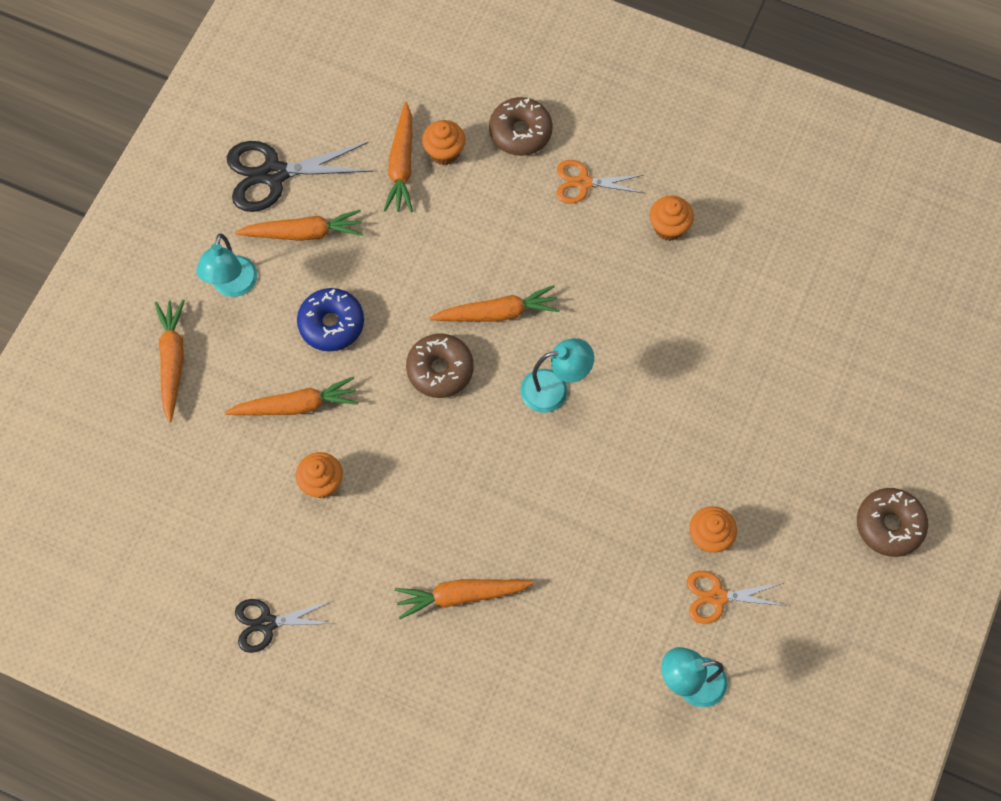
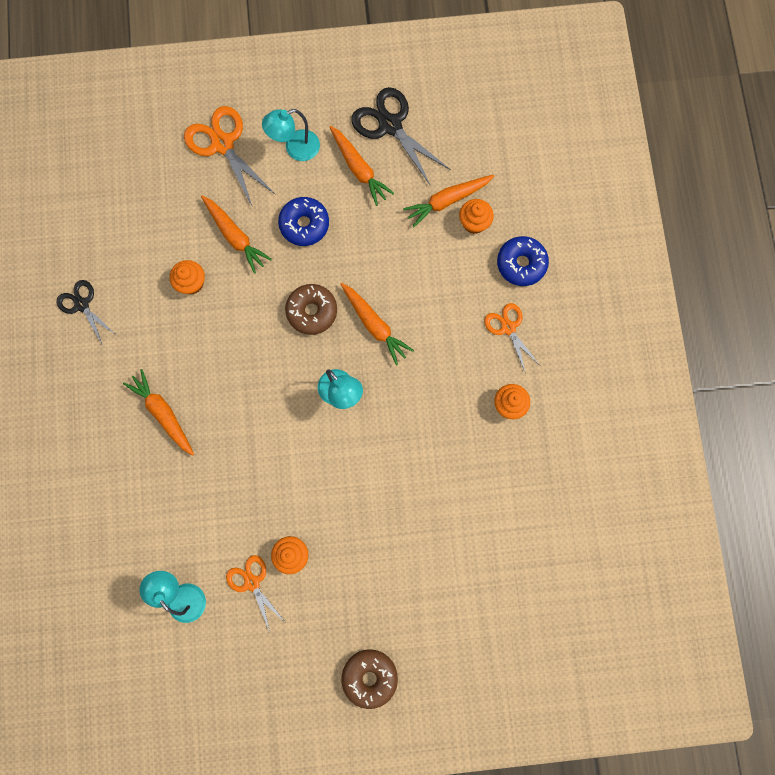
camera: 60 degrees right, 10 degrees up
orange carrot [155,300,185,422] -> orange scissors [184,106,276,206]
brown donut [489,97,553,156] -> blue donut [497,236,549,286]

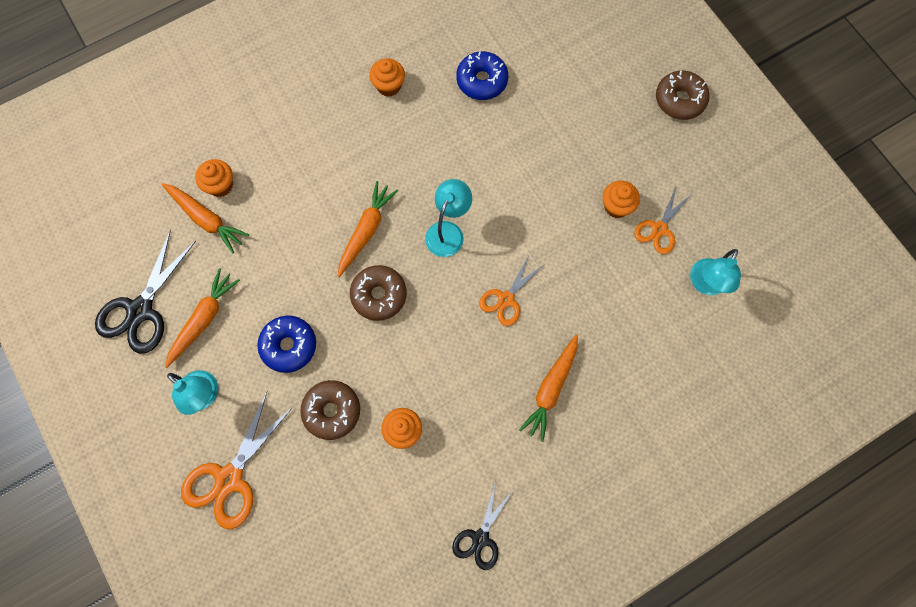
camera: 115 degrees left, 5 degrees down
orange carrot [201,195,272,274] -> brown donut [300,380,360,440]
orange scissors [484,303,539,374] -> orange scissors moved to [479,256,543,326]
blue donut [497,236,549,286] -> blue donut moved to [456,51,508,100]

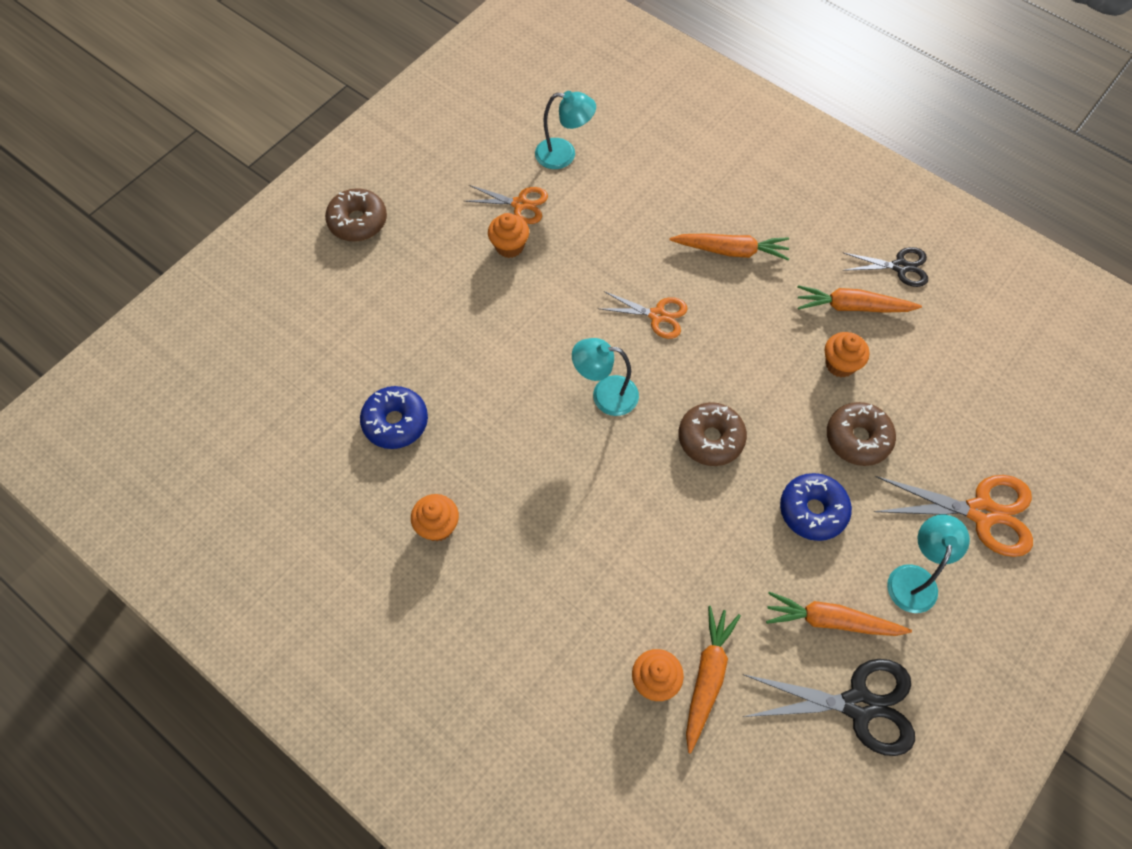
camera: 110 degrees left, 10 degrees down
orange carrot [338,181,398,277] -> orange carrot moved to [797,285,922,313]

